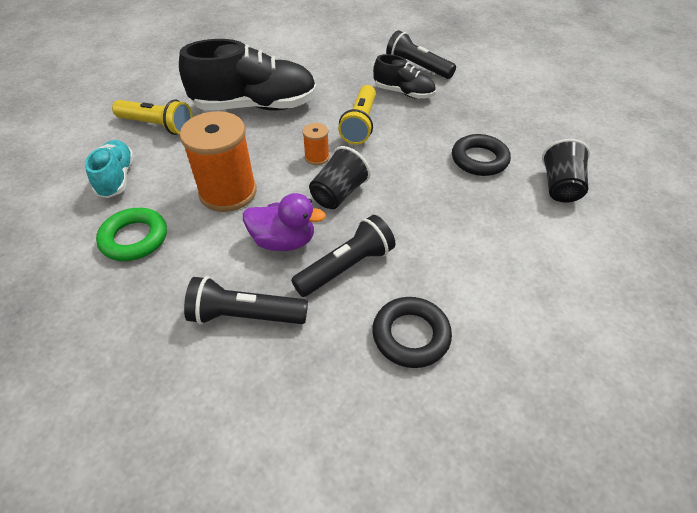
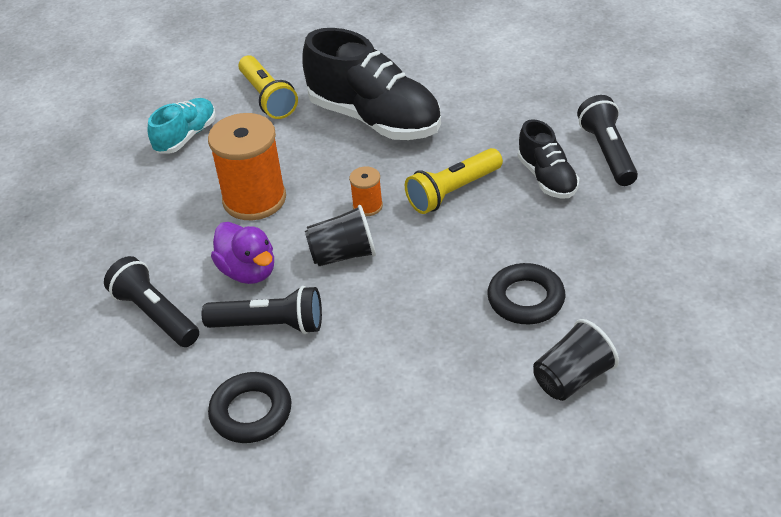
camera: 45 degrees right, 5 degrees down
green ring [96,208,167,261] -> none

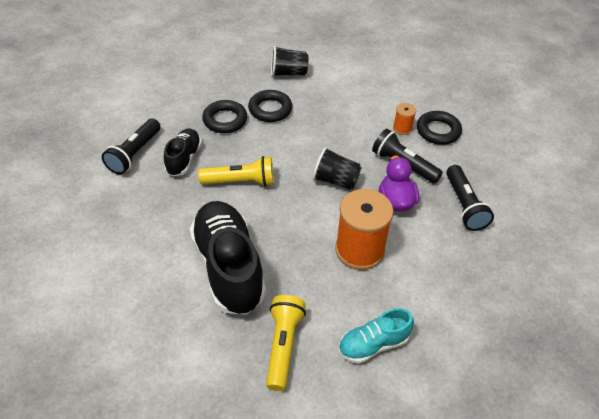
camera: 150 degrees left, 5 degrees up
orange spool [349,166,383,216] -> orange spool moved to [393,103,416,135]
none -> black ring [202,100,247,133]

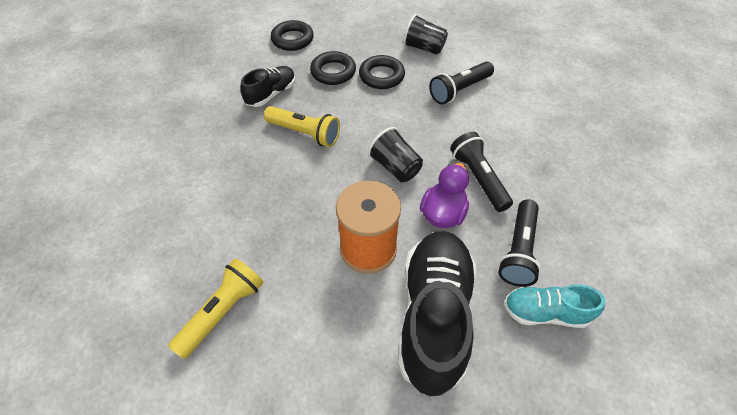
camera: 30 degrees right, 5 degrees up
black flashlight [102,119,161,175] -> black flashlight moved to [429,61,494,104]
black shoe [189,201,266,315] -> black shoe moved to [398,231,476,396]
turquoise shoe [338,308,414,364] -> turquoise shoe moved to [504,284,605,328]
orange spool [393,103,416,135] -> none
black ring [417,111,462,145] -> black ring moved to [271,20,314,51]

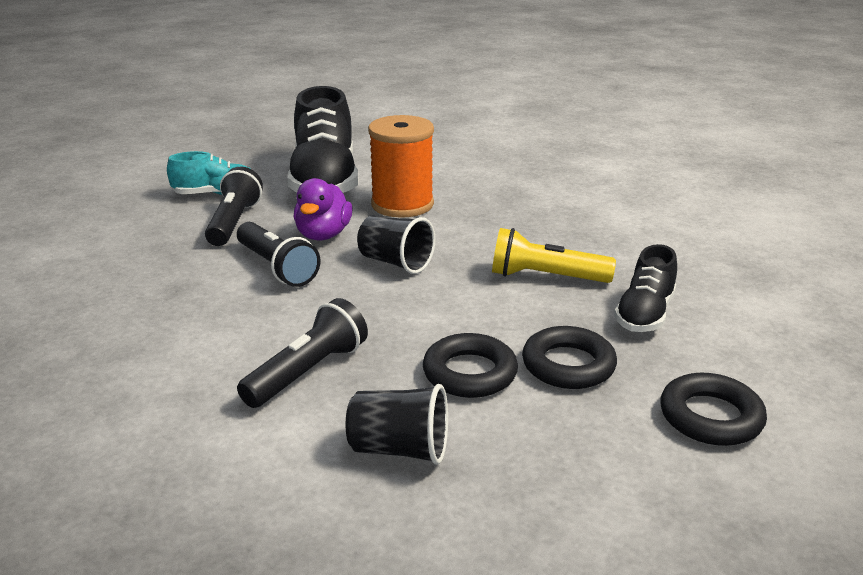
camera: 165 degrees right, 25 degrees down
yellow flashlight [168,258,264,359] -> none

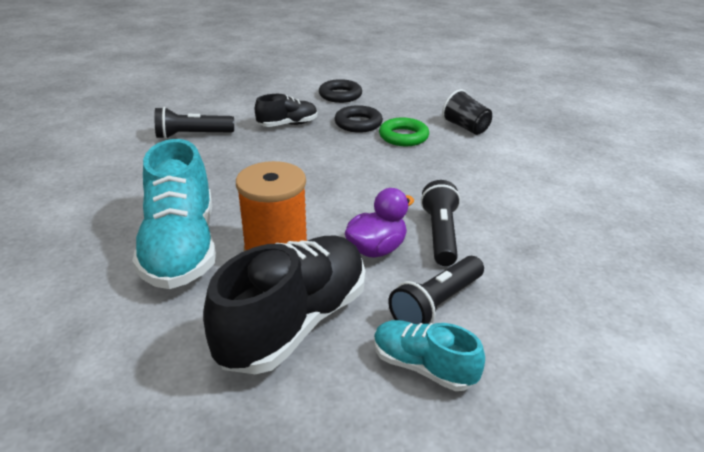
camera: 140 degrees left, 5 degrees up
black flashlight [237,298,368,408] -> black flashlight moved to [154,107,234,139]
black cup [357,215,436,274] -> none
black ring [423,333,518,398] -> green ring [379,118,429,146]
yellow flashlight [492,228,616,283] -> none
none -> turquoise shoe [132,139,216,289]

